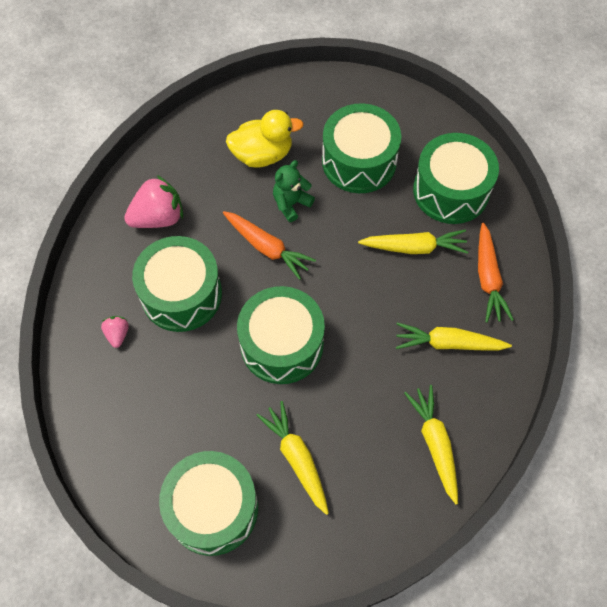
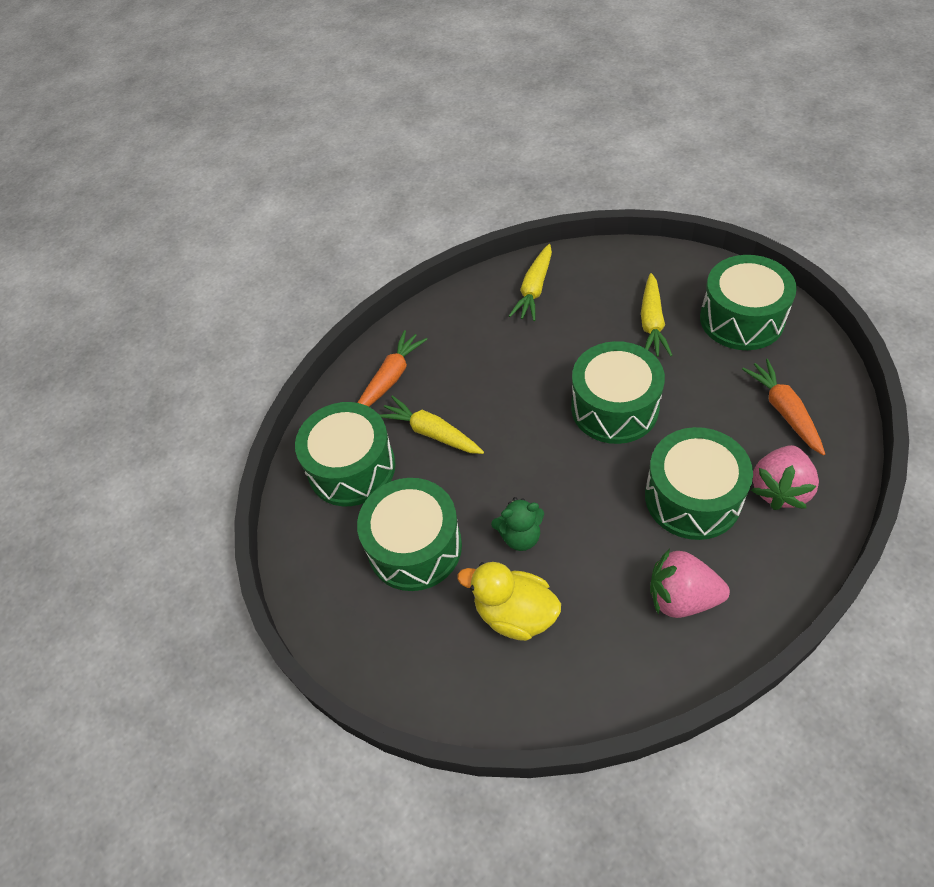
camera: 140 degrees left, 10 degrees down
pink strawberry [101,316,129,348] -> pink strawberry [751,445,819,510], size x1.97
orange carrot [223,211,316,280] -> orange carrot moved to [742,359,825,456]
yellow carrot [396,323,512,351] -> none

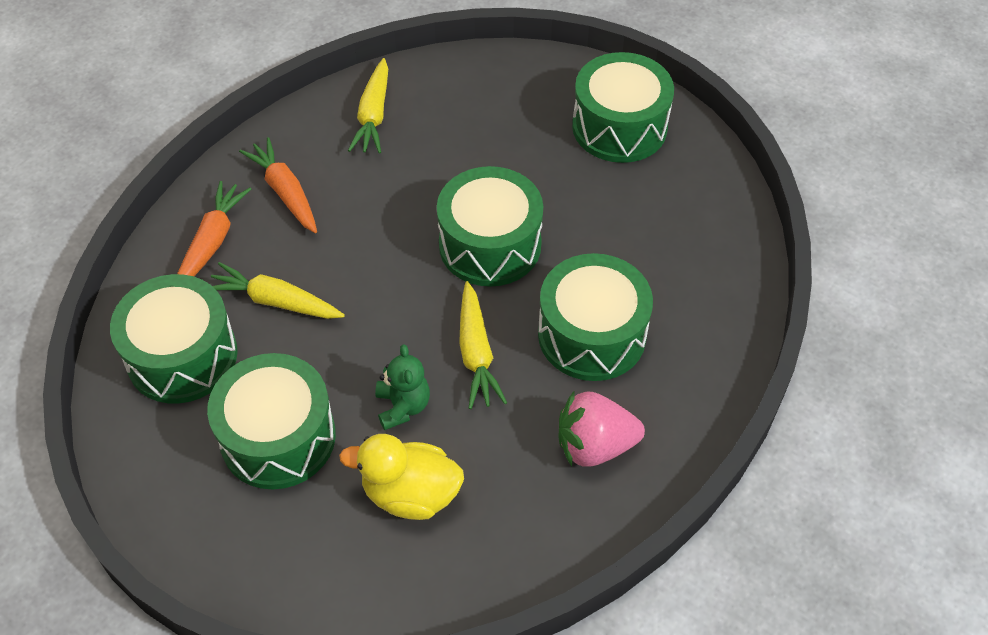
camera: 20 degrees left, 0 degrees up
green teddy bear [491,497,544,551] -> green teddy bear turned 75 degrees counterclockwise [375,344,430,430]
yellow carrot [641,273,673,357] -> yellow carrot moved to [459,281,507,409]
orange carrot [742,359,825,456] -> orange carrot moved to [239,137,317,233]
pink strawberry [751,445,819,510] -> none

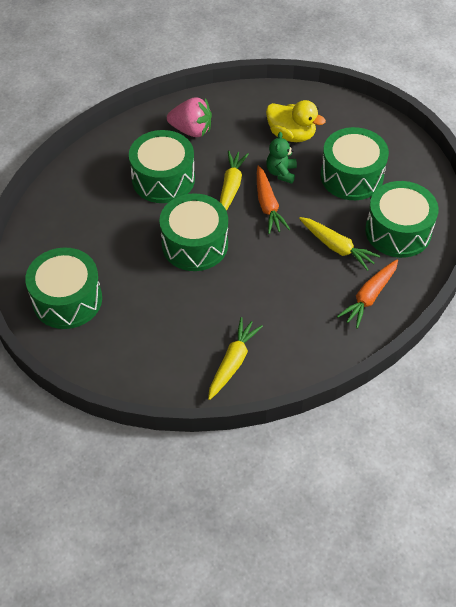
camera: 160 degrees left, 0 degrees up
orange carrot [239,137,317,233] -> orange carrot moved to [257,166,290,234]

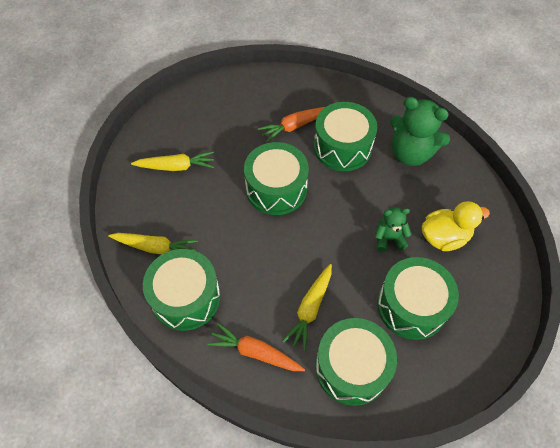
camera: 75 degrees right, 5 degrees up
green drum [25,247,102,329] -> green drum moved to [143,249,220,331]
pink strawberry [167,97,212,137] -> green teddy bear [390,97,450,166]
yellow carrot [220,150,249,211] -> yellow carrot moved to [131,151,214,171]
orange carrot [257,166,290,234] -> orange carrot moved to [258,107,325,143]
yellow duck [266,100,326,142] -> yellow duck turned 120 degrees counterclockwise [422,201,490,251]

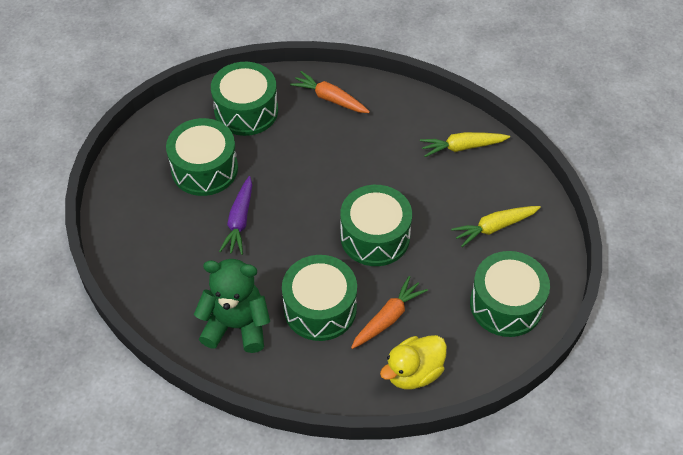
camera: 160 degrees right, 5 degrees down
green drum [143,249,220,331] -> green drum moved to [470,251,550,337]
orange carrot [207,323,305,371] -> orange carrot turned 150 degrees counterclockwise [290,71,370,113]
yellow carrot [282,264,332,352] -> none
green teddy bear [374,207,412,252] -> purple carrot [219,176,252,255]
yellow duck [422,201,490,251] -> yellow duck moved to [380,335,447,389]

